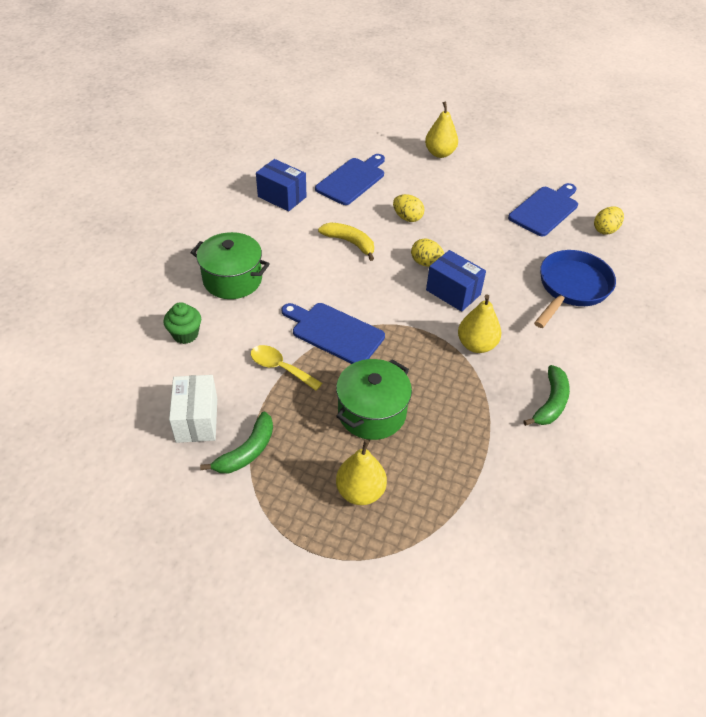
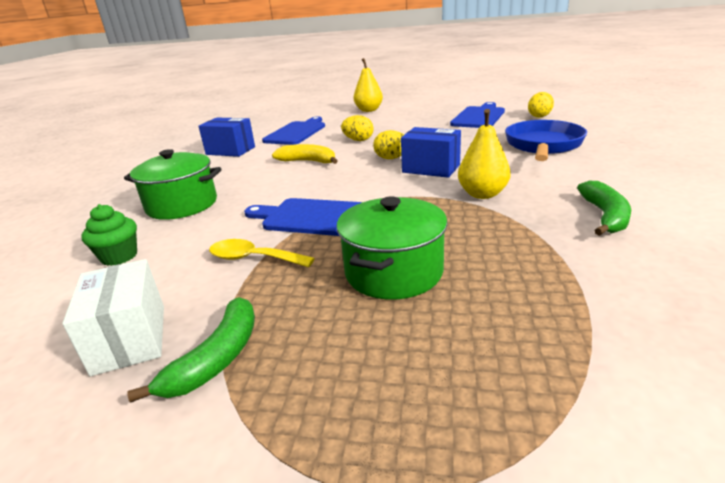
camera: 10 degrees left, 20 degrees down
yellow pear [336,440,387,505] -> none

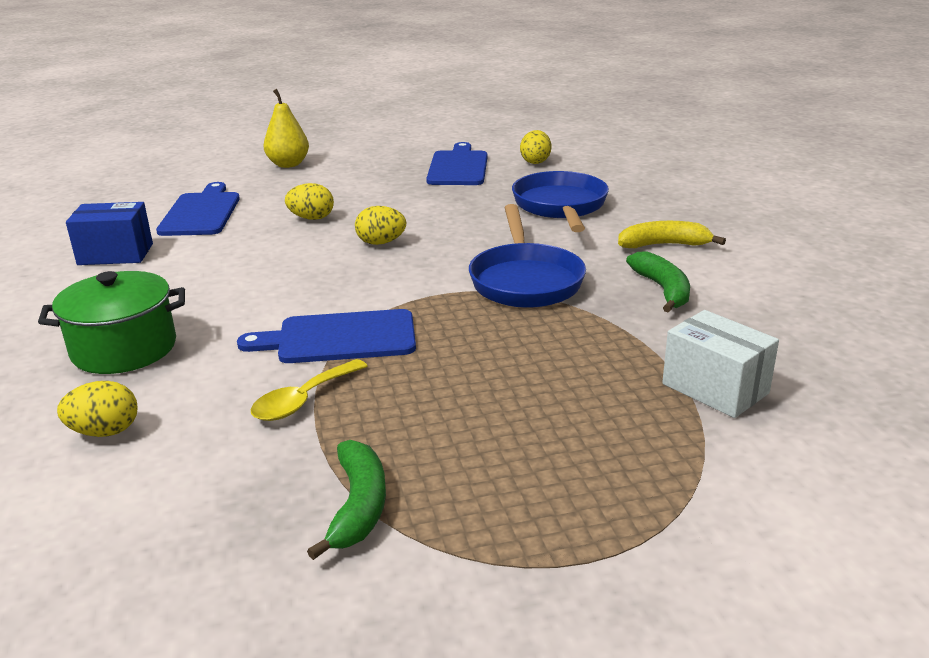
camera: 25 degrees left, 0 degrees up
white box [62,259,164,376] -> white box moved to [662,310,779,418]
green cupcake [82,204,137,266] -> yellow egg [57,381,138,437]
yellow spoon [209,239,315,267] -> yellow spoon turned 45 degrees counterclockwise [251,359,368,421]
yellow banana [272,144,338,164] -> yellow banana moved to [618,221,726,248]
green pot [336,197,448,300] -> none
blue box [401,127,461,178] -> none
yellow pear [458,109,511,199] -> blue pan [469,204,586,308]

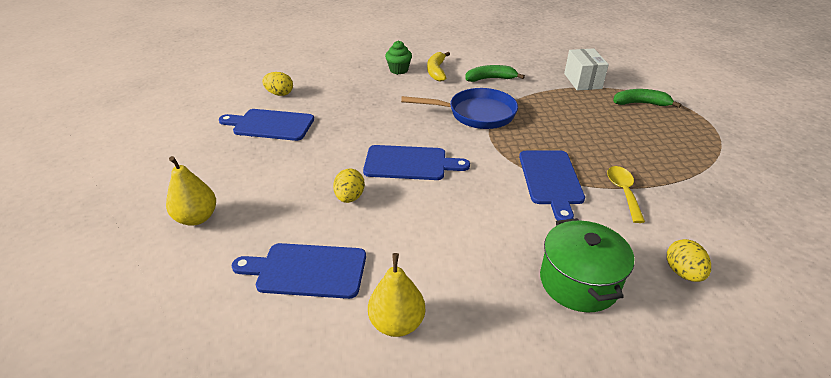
camera: 85 degrees left, 10 degrees up
blue box [66,202,153,265] -> yellow pear [368,253,425,337]
yellow spoon [251,359,368,421] -> yellow spoon turned 135 degrees counterclockwise [607,166,645,223]
green banana [307,440,386,560] -> green banana moved to [613,89,681,108]
yellow egg [355,206,406,245] -> blue cutting board [363,145,470,180]
blue pan [512,171,609,232] -> none
white box [662,310,779,418] -> white box turned 60 degrees counterclockwise [564,48,609,90]
none -> green cupcake [385,40,412,74]

